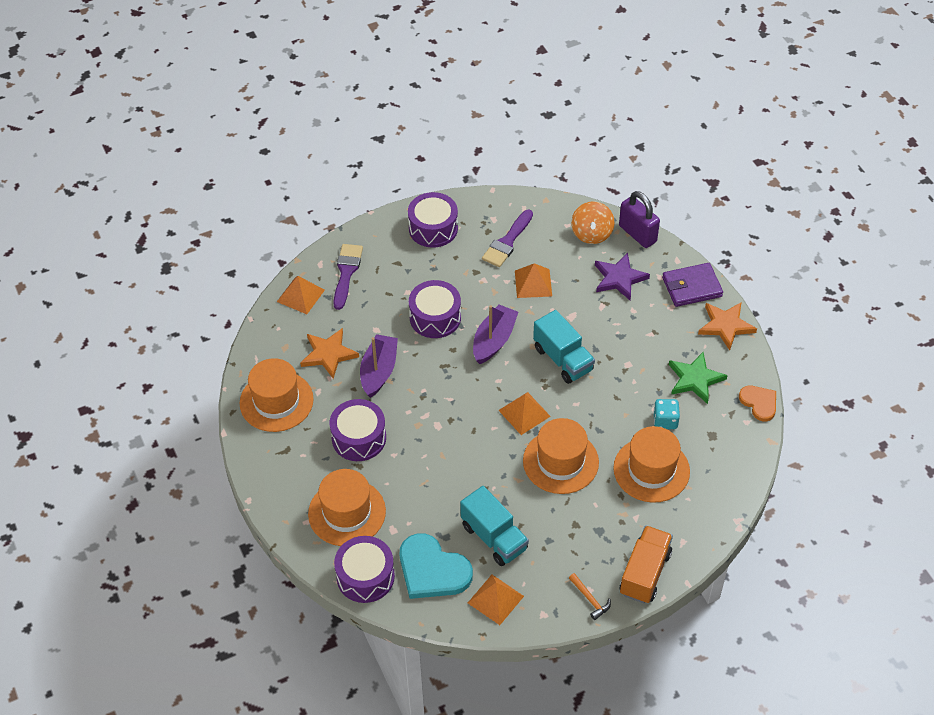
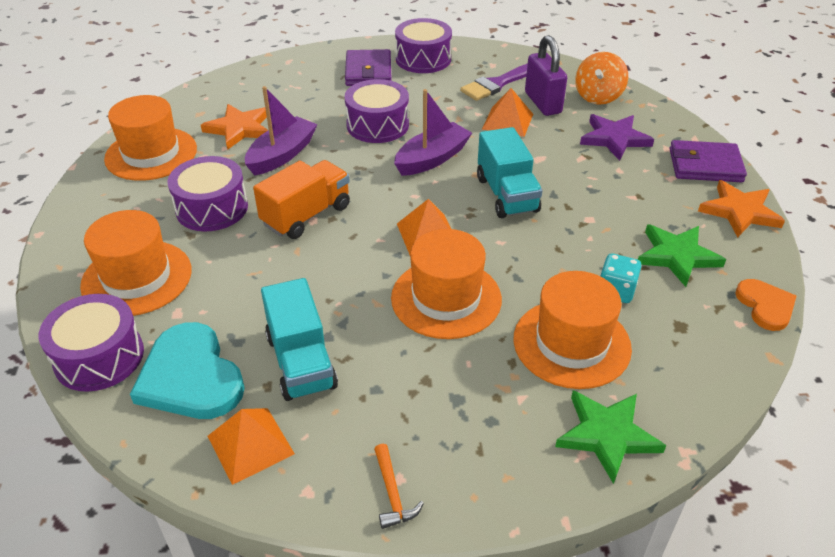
camera: 20 degrees right, 10 degrees down
orange pyramid [277,276,325,314] -> none
purple brush [333,244,363,310] -> none
purple padlock [619,191,660,248] -> purple padlock moved to [525,35,567,116]
orange truck [620,526,673,603] -> orange truck moved to [253,160,350,239]
none -> purple wallet [345,49,392,86]
none -> green star [555,390,666,484]

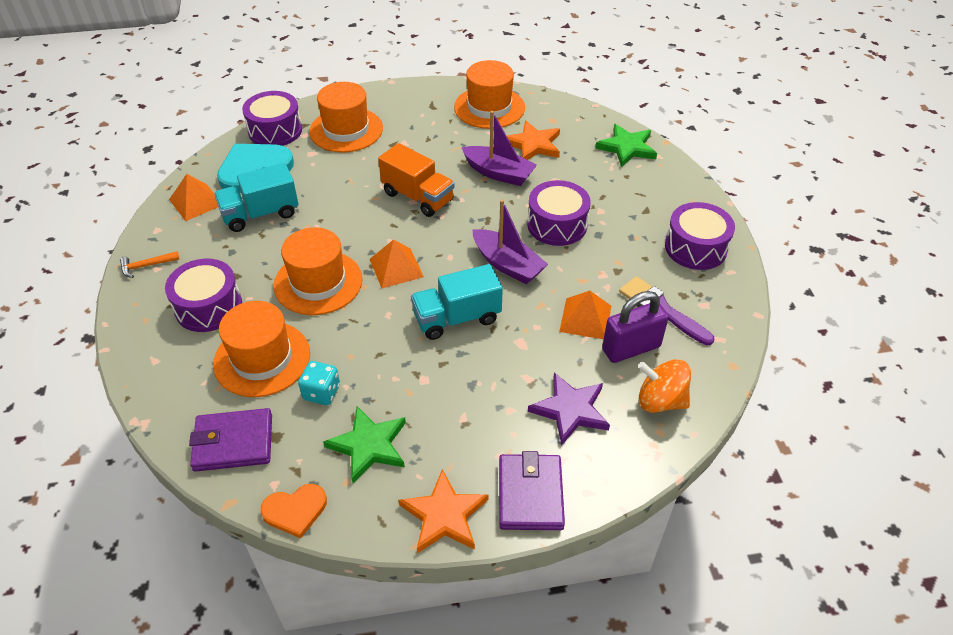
camera: 85 degrees right, 5 degrees up
purple drum [167,156,248,232] -> purple drum moved to [165,259,242,332]
purple wallet [345,49,392,86] -> purple wallet moved to [189,408,272,472]
green star [555,390,666,484] -> green star moved to [595,124,657,167]

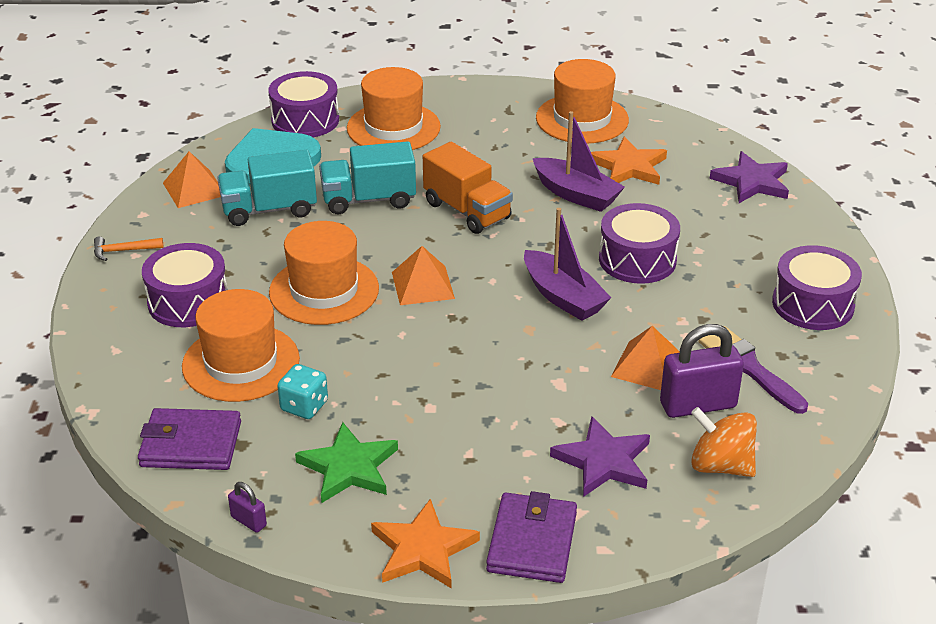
camera: 10 degrees right, 10 degrees down
orange heart [261,484,327,538] -> purple padlock [228,482,267,533]
turquoise truck [411,264,503,340] -> turquoise truck moved to [319,142,416,214]
green star [595,124,657,167] -> purple star [710,151,789,203]

